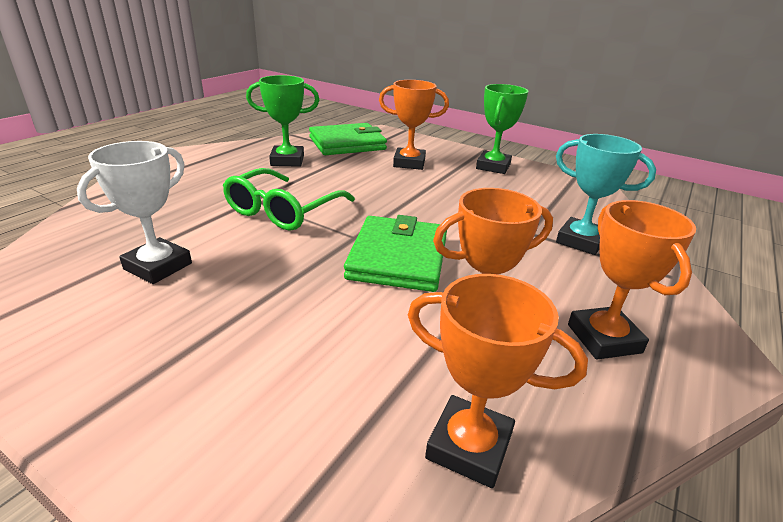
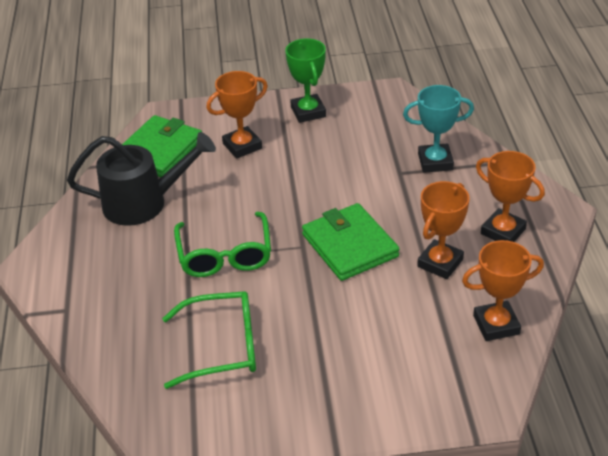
camera: 35 degrees left, 10 degrees up
white trophy [77,141,192,284] -> green glasses [162,291,256,389]
green trophy [246,75,319,167] -> black watering can [67,132,216,226]

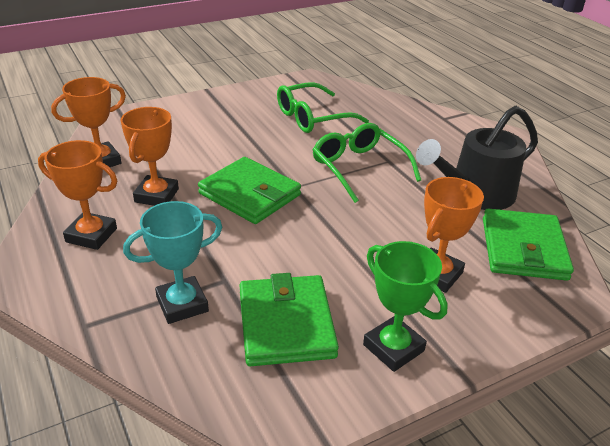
camera: 155 degrees right, 5 degrees down
none -> green wallet [239,273,339,366]

